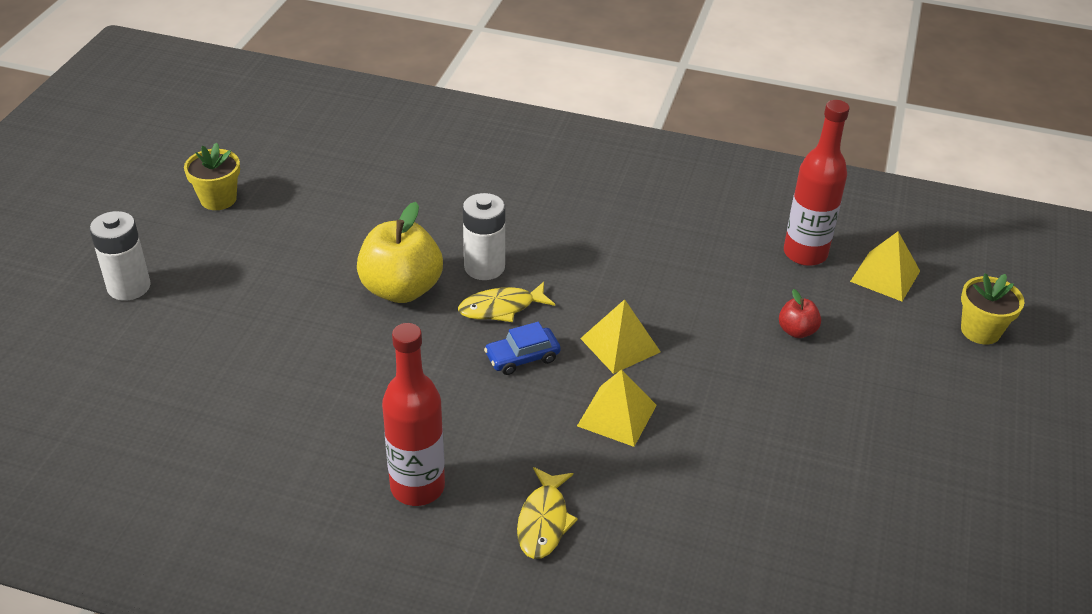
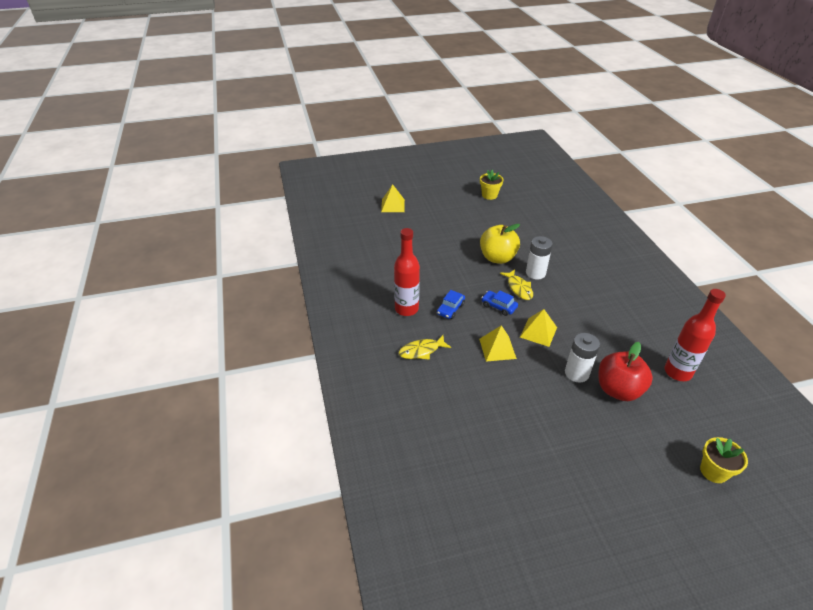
camera: 60 degrees right, 0 degrees up
white battery [90,211,151,301] -> white battery moved to [565,333,600,382]
yellow fish [458,282,555,322] -> yellow fish turned 150 degrees counterclockwise [500,269,533,300]
red apple [779,289,821,338] -> red apple [599,342,653,401], size x2.07
yellow pyramid [850,232,920,301] -> yellow pyramid moved to [381,184,405,212]
none -> blue car [437,290,465,319]

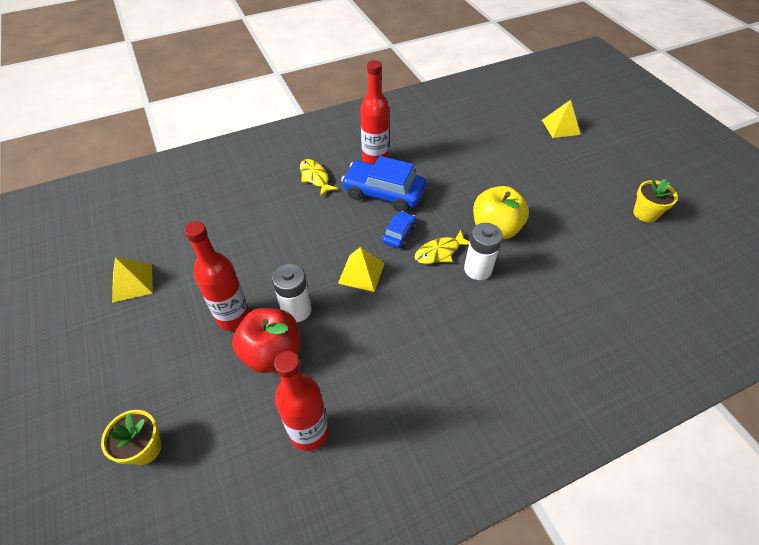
camera: 80 degrees right, 10 degrees up
blue car [437,290,465,319] -> blue car [341,156,426,212], size x1.95
yellow pyramid [479,325,517,362] -> yellow pyramid moved to [112,257,153,303]
none -> red bottle [184,221,250,331]

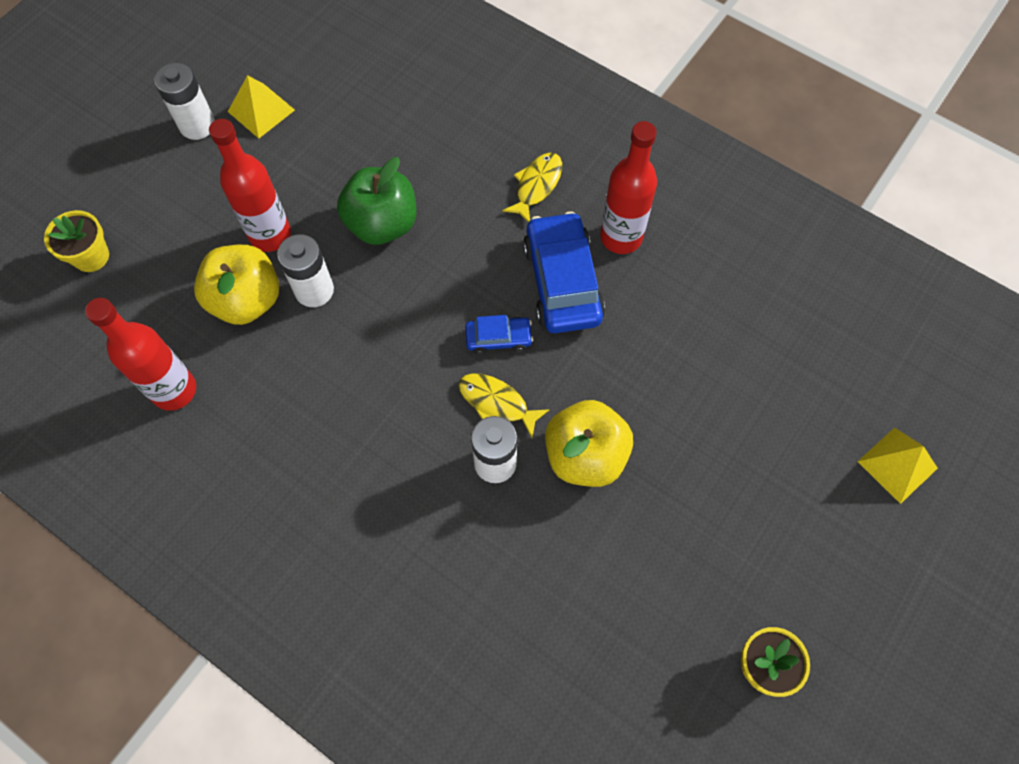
camera: 60 degrees right, 15 degrees up
red apple [232,308,300,373] -> yellow apple [194,245,279,325]
yellow pyramid [338,247,385,292] -> none
none -> white battery [154,63,215,140]
none -> green apple [337,157,416,245]

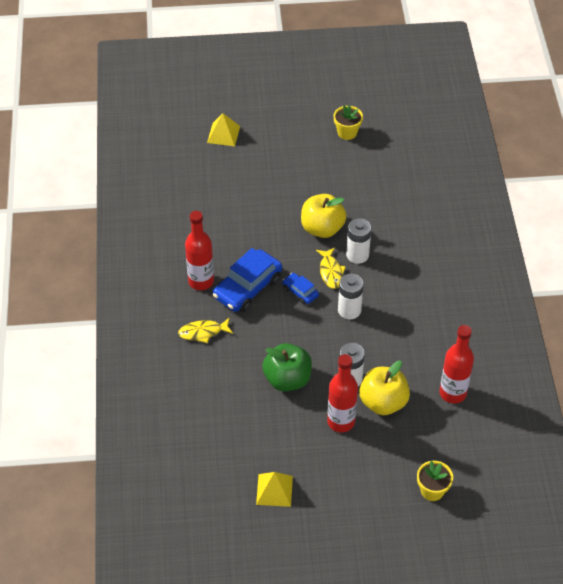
camera: 130 degrees left, 15 degrees down
white battery [154,63,215,140] -> white battery moved to [338,273,363,319]

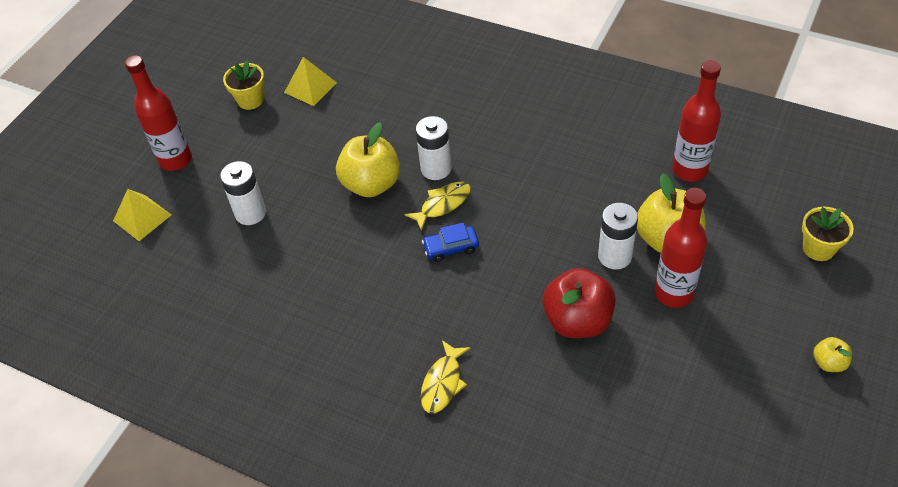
camera: 55 degrees left, 0 degrees up
red bottle [185,211,214,290] -> red bottle moved to [125,55,192,171]
blue car [213,248,282,312] -> none
yellow pyramid [256,472,293,507] -> yellow pyramid moved to [284,57,337,106]
green apple [262,343,312,392] -> red apple [542,268,616,338]
yellow fish [316,247,346,289] -> yellow fish turned 60 degrees counterclockwise [404,182,471,231]
white battery [338,273,363,319] -> white battery moved to [220,161,266,225]
none -> yellow apple [813,337,852,372]

